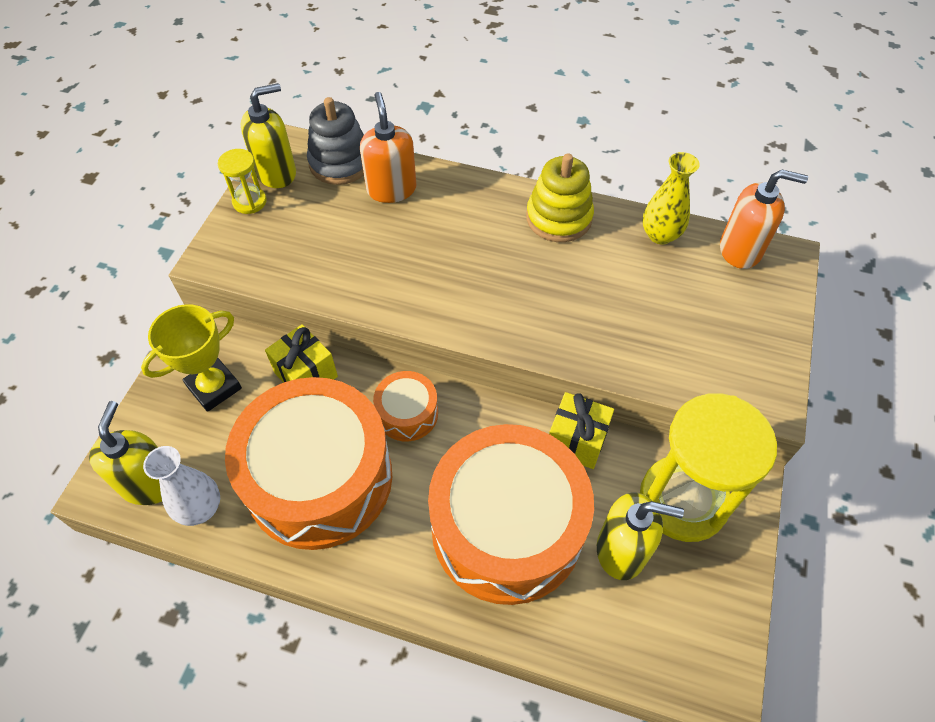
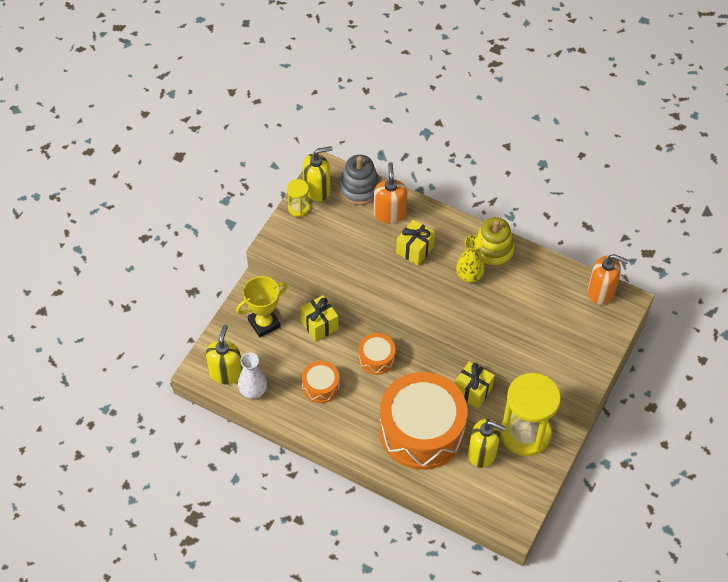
camera: 10 degrees right, 0 degrees up
orange drum [225,377,392,550] -> orange drum [302,361,340,403], size x0.45
yellow vase [643,152,700,245] -> yellow vase moved to [456,235,485,283]
none -> yellow gift [396,220,435,266]

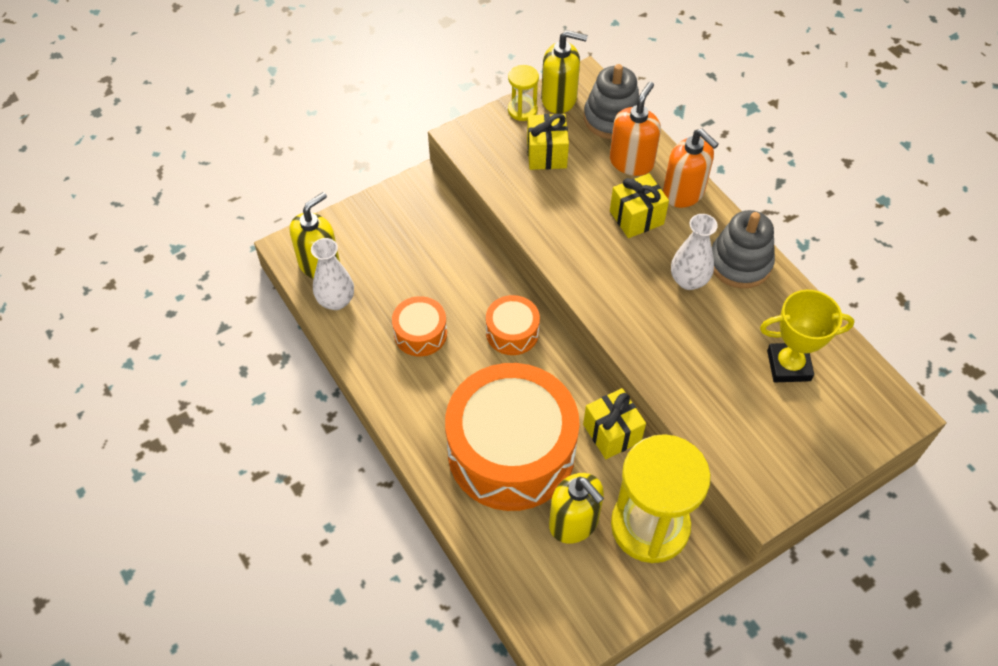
camera: 30 degrees right, 0 degrees up
yellow trophy [236,276,287,337] -> yellow trophy moved to [760,290,854,382]
yellow gift [300,295,338,342] -> yellow gift moved to [527,114,569,170]
yellow vase [456,235,485,283] -> white vase [671,214,718,290]
yellow stacking toy [476,217,515,269] -> grey stacking toy [712,210,775,289]
orange soap dispenser [588,254,629,305] -> orange soap dispenser moved to [663,129,719,208]

